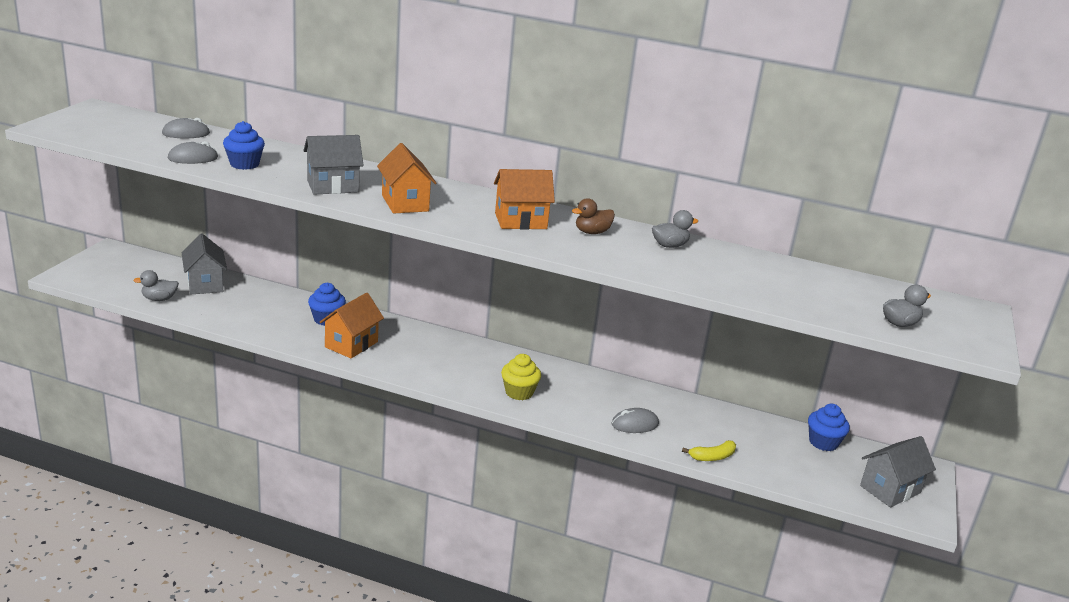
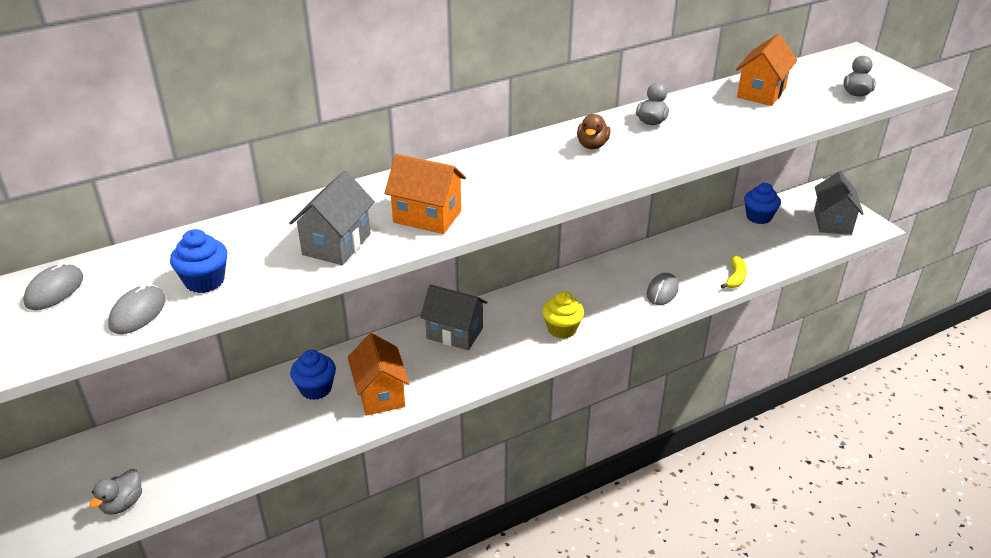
camera: 45 degrees left, 10 degrees up
grey house [182,234,227,294] -> grey house moved to [420,285,487,350]
orange house [494,169,555,230] -> orange house moved to [736,34,797,106]

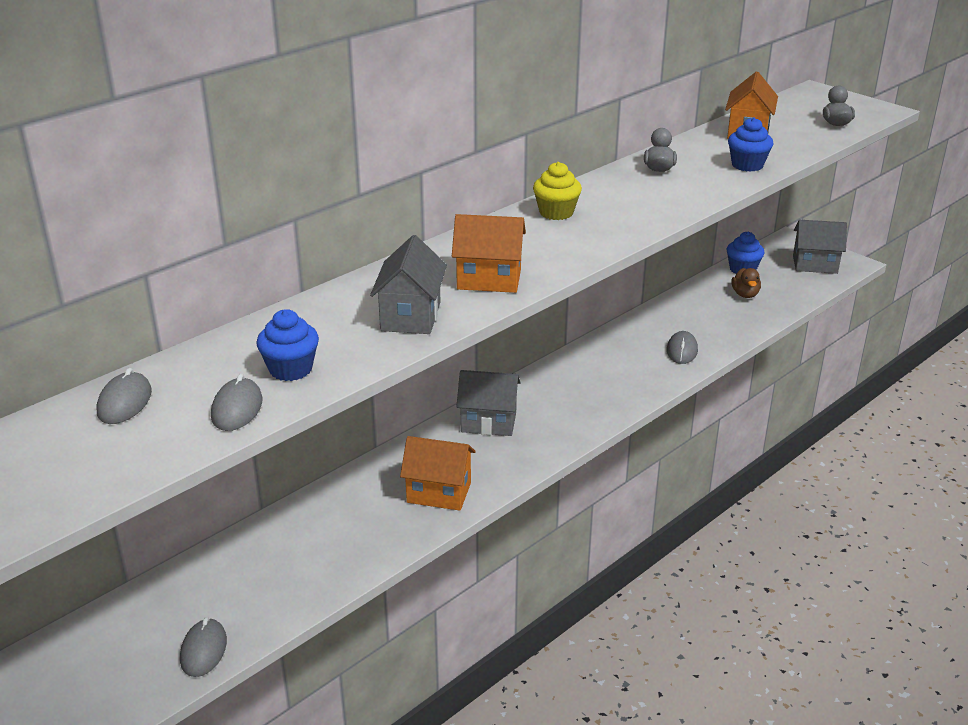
camera: 15 degrees left, 5 degrees down
grey duck [90,469,142,515] -> grey mouse [180,617,227,677]
blue cupcake [290,350,336,400] -> blue cupcake moved to [728,117,773,172]
orange house [348,333,410,416] -> orange house turned 45 degrees counterclockwise [400,436,475,511]
yellow cupcake [542,291,584,339] -> yellow cupcake moved to [533,162,582,220]
brown duck [577,114,611,149] -> brown duck moved to [731,268,761,298]
yellow banana [721,256,747,289] -> none
grey house [814,171,864,235] -> grey house turned 75 degrees counterclockwise [793,220,847,274]

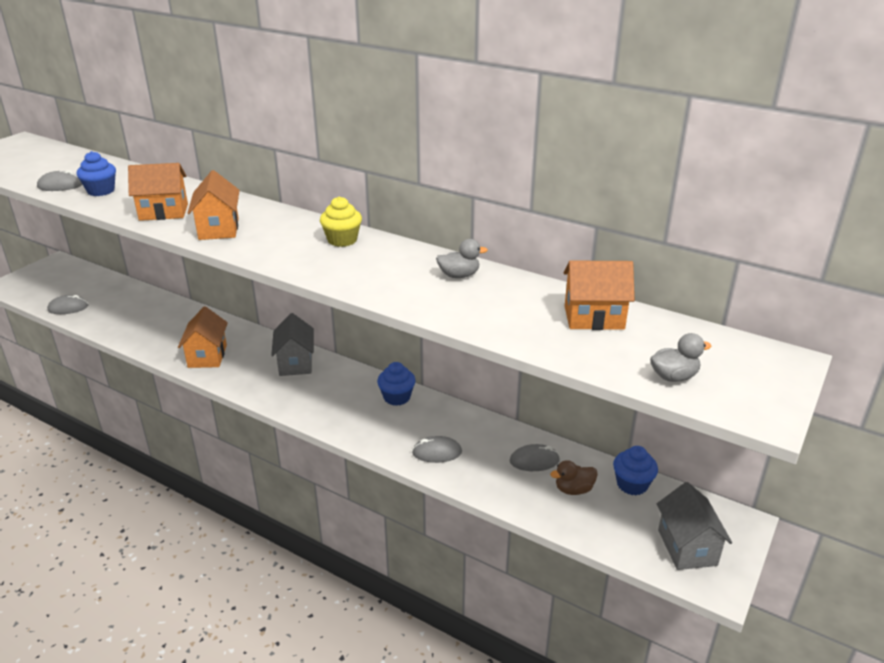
camera: 75 degrees right, 0 degrees up
grey mouse [97,368,152,424] -> grey mouse moved to [510,444,560,471]
grey house [370,235,447,334] -> orange house [128,163,188,221]
blue cupcake [728,117,773,172] -> blue cupcake moved to [377,362,416,406]

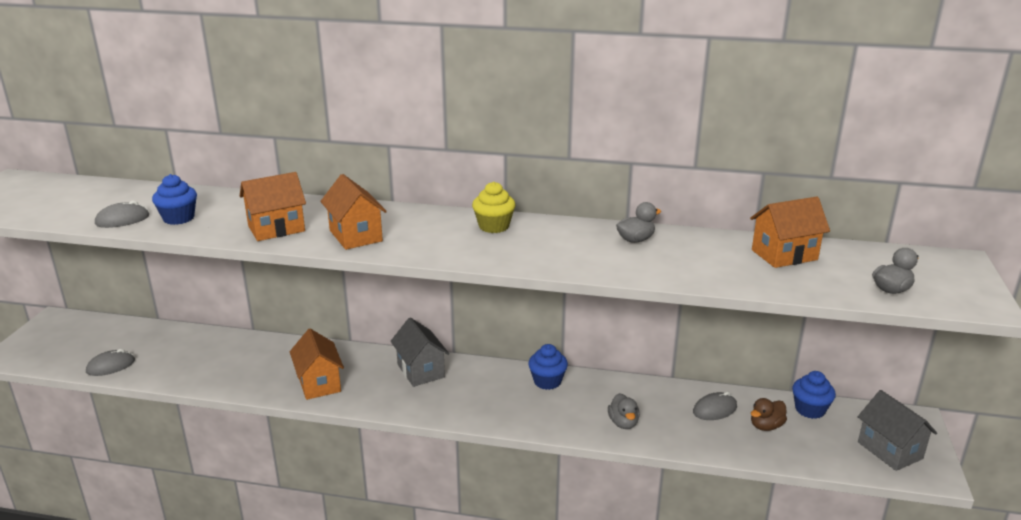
camera: 20 degrees left, 5 degrees down
grey mouse [412,436,462,463] -> grey duck [608,393,640,429]

